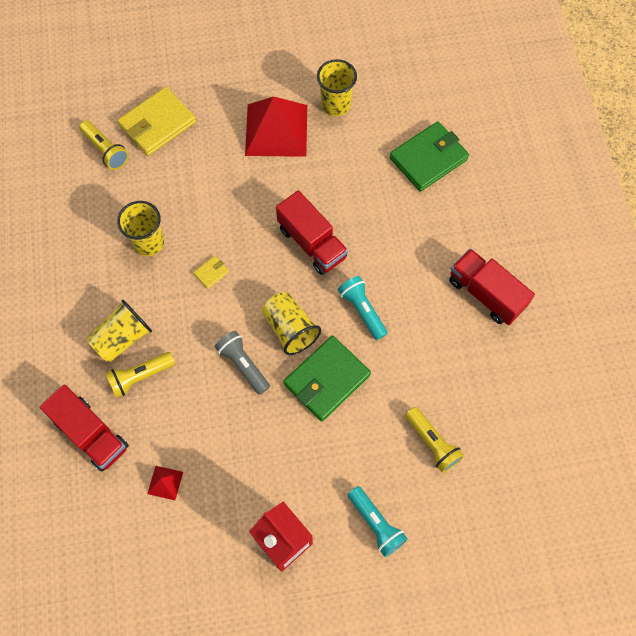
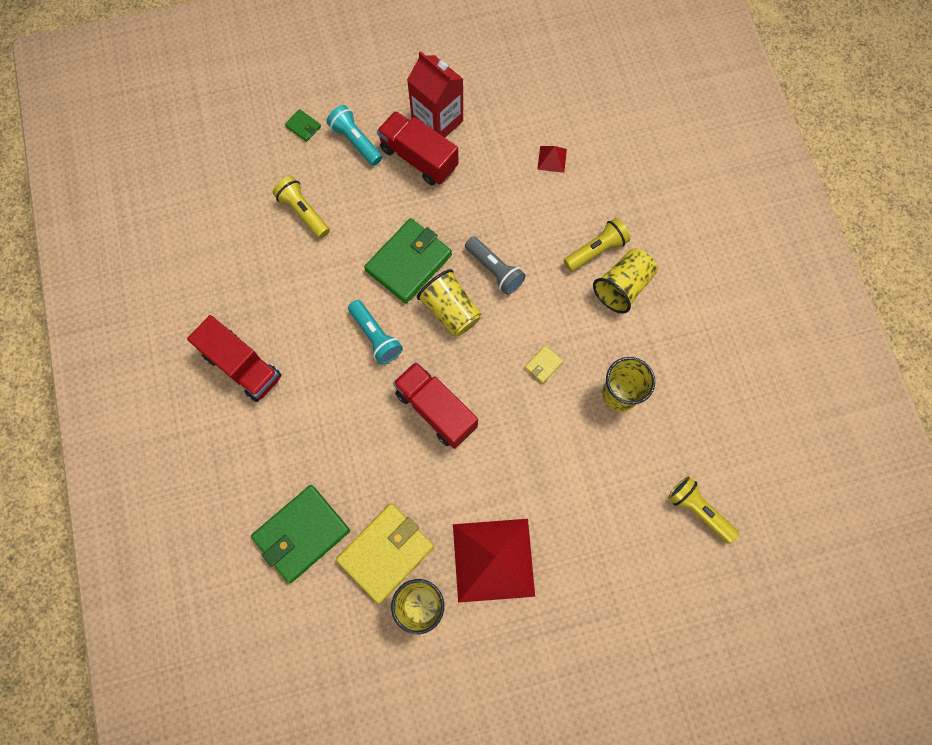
camera: 175 degrees right, 5 degrees up
red truck [40,384,129,471] -> red truck moved to [377,111,458,185]
yellow wallet [118,87,196,156] -> yellow wallet moved to [336,503,434,604]
none -> green wallet [285,109,321,142]

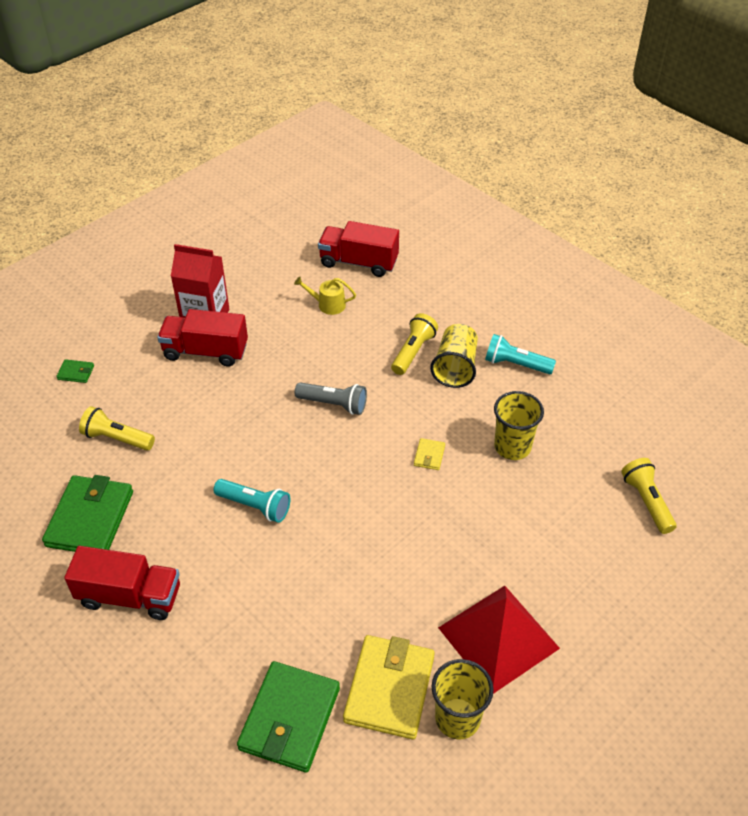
camera: 30 degrees left, 25 degrees down
turquoise flashlight [326,105,382,166] -> turquoise flashlight moved to [485,334,556,374]
green wallet [364,218,452,303] -> green wallet moved to [42,475,133,552]
red truck [393,362,478,449] -> red truck moved to [318,221,399,277]
yellow cup [417,269,481,336] -> none
red pyramid [537,146,567,173] -> yellow watering can [294,276,356,315]
yellow flashlight [668,477,739,544] -> yellow flashlight turned 60 degrees clockwise [621,458,676,534]

